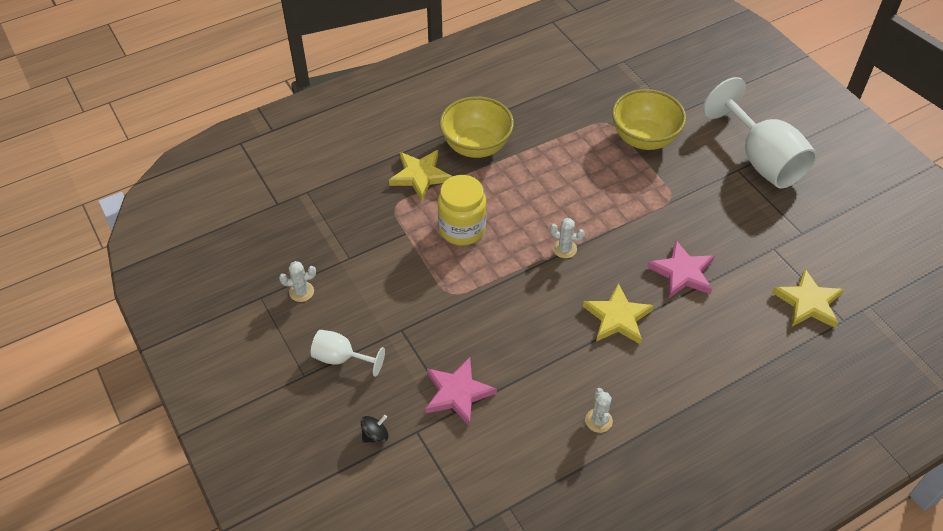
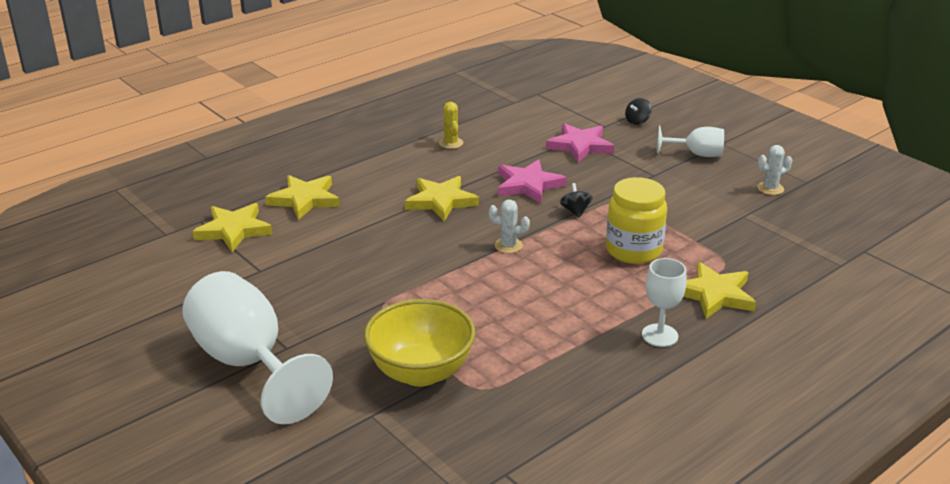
camera: 170 degrees right, 20 degrees down
yellow bowl [440,96,514,158] -> white goblet [642,258,687,347]
white cactus [585,388,613,433] -> yellow cactus [439,102,463,149]
pink star [647,240,714,298] -> pink star moved to [498,159,567,204]
none -> yellow star [265,175,340,220]
none -> black spinning top [560,183,593,218]

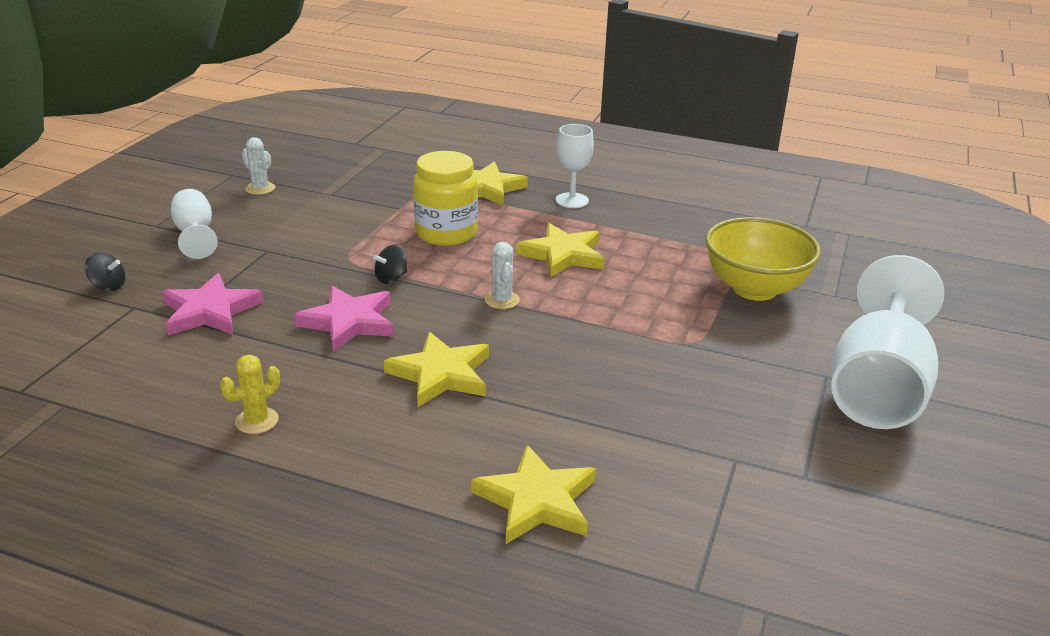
camera: 120 degrees left, 0 degrees up
yellow star [193,203,273,252] -> yellow star moved to [516,223,604,277]

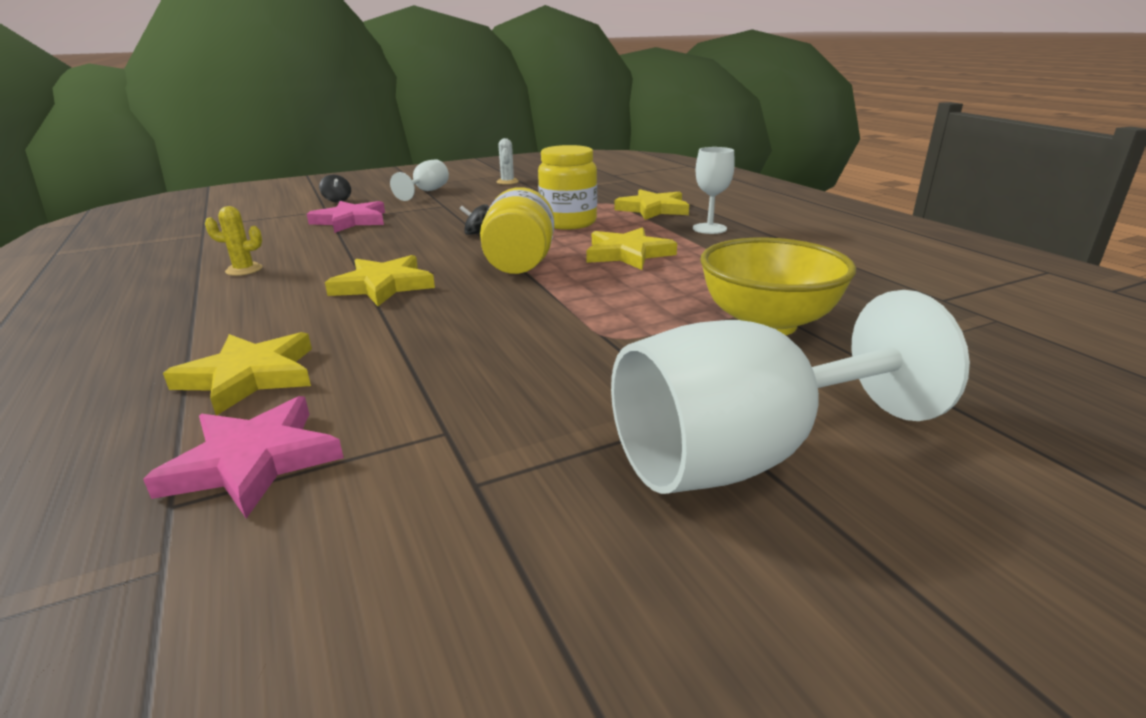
camera: 45 degrees right, 5 degrees down
pink star [294,286,394,352] -> pink star moved to [143,396,344,518]
white cactus [485,242,520,309] -> yellow jar [480,187,554,274]

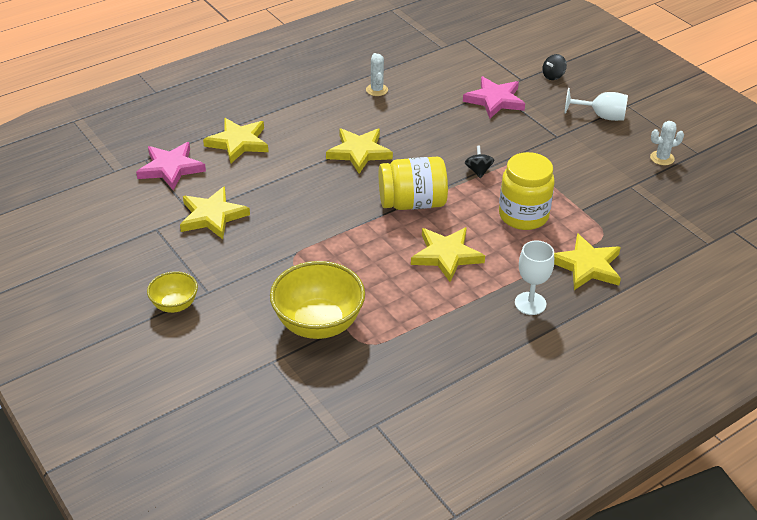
camera: 80 degrees right, 15 degrees up
yellow cactus [205,206,263,276] -> white cactus [366,53,388,96]
white goblet [611,290,970,494] -> yellow bowl [147,271,198,313]
none -> yellow star [180,186,250,239]

